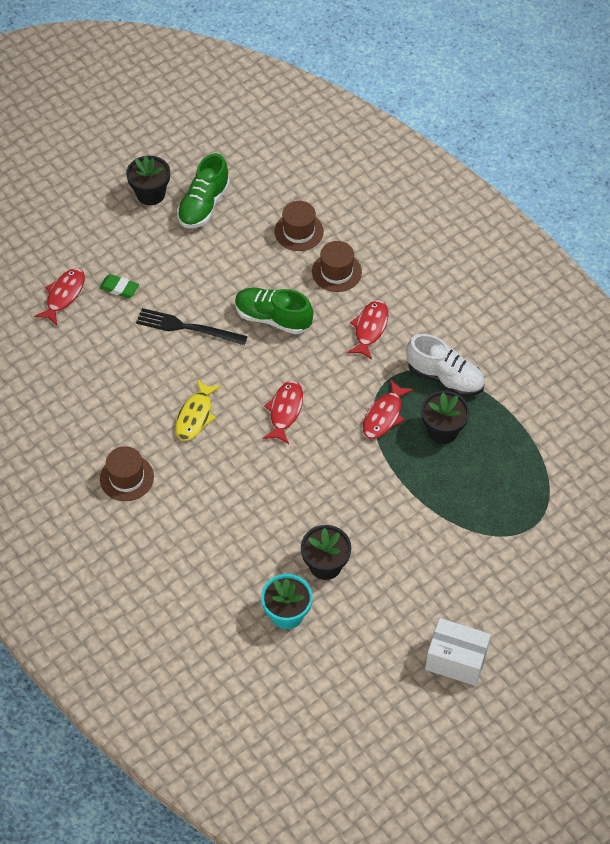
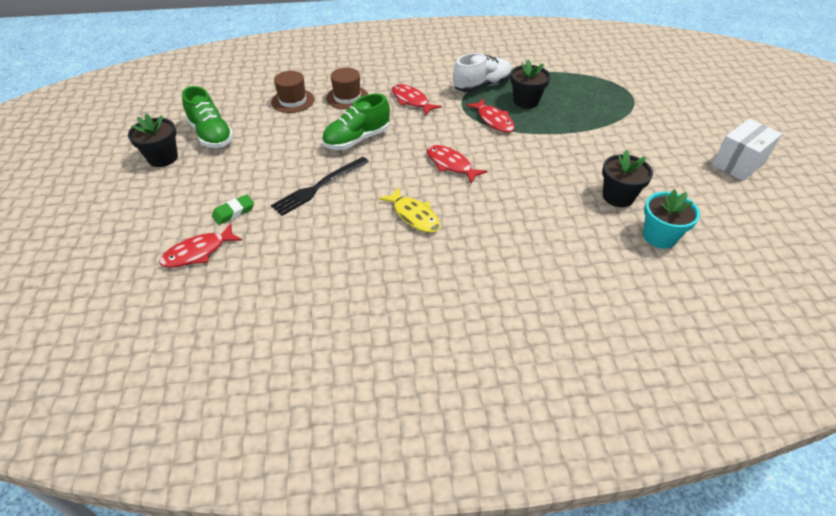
camera: 60 degrees left, 10 degrees down
red fish [35,268,85,325] -> red fish turned 90 degrees counterclockwise [160,223,243,268]
brown hat [100,446,154,501] -> none

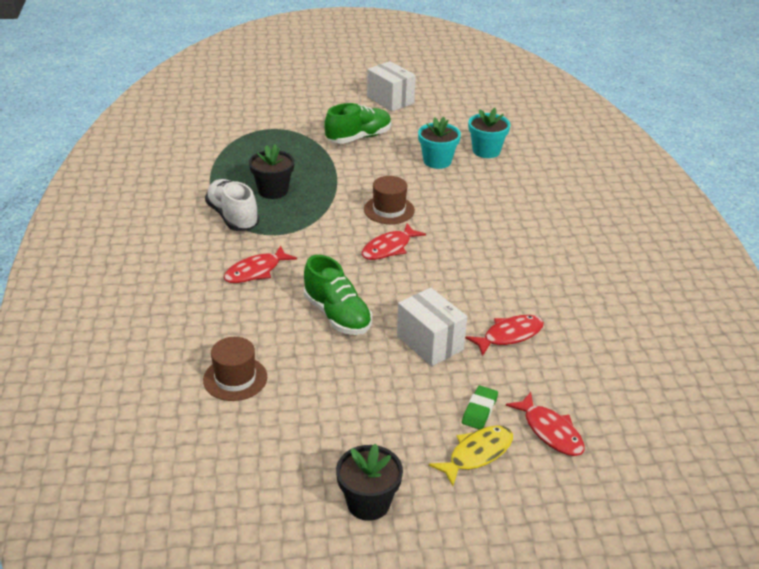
camera: 90 degrees left, 10 degrees down
green shoe [182,86,234,148] -> green shoe moved to [324,103,391,144]
green eraser [212,194,254,225] -> green eraser turned 60 degrees clockwise [462,386,498,430]
black fork [271,157,369,216] -> white box [397,288,467,366]
brown hat [326,68,368,109] -> brown hat moved to [364,176,415,224]
yellow fish [379,187,440,233] -> yellow fish moved to [429,426,513,486]
red fish [466,98,515,133] -> red fish moved to [465,315,544,356]
black flower pot [602,150,653,207] -> turquoise flower pot [418,117,461,169]

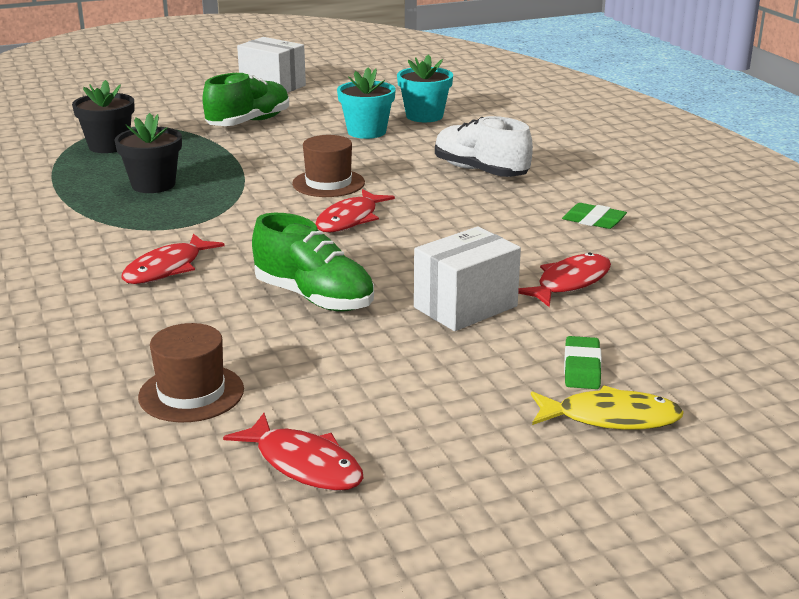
camera: 15 degrees left, 10 degrees down
white shoe [205,179,259,231] -> white shoe moved to [435,116,533,177]
black flower pot [336,444,403,521] -> black flower pot moved to [72,80,135,153]
white box [397,288,467,366] -> white box turned 75 degrees counterclockwise [414,226,521,331]
yellow fish [429,426,513,486] -> yellow fish turned 60 degrees clockwise [531,386,684,430]
red fish [506,392,585,456] -> red fish moved to [223,413,364,491]
none -> green eraser [562,203,627,229]

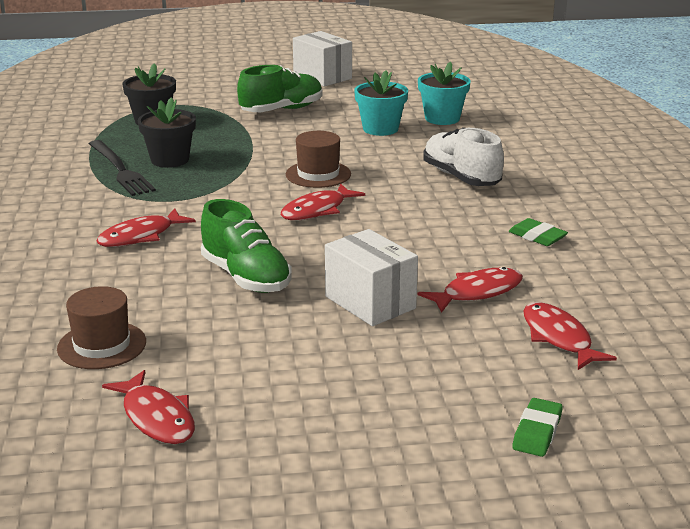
camera: 15 degrees right, 0 degrees up
white box [414,226,521,331] -> white box turned 75 degrees clockwise [325,229,418,326]
yellow fish [531,386,684,430] -> none
green eraser [564,336,602,389] -> green eraser moved to [512,398,563,457]
none -> black fork [89,140,156,196]
none -> red fish [523,302,617,370]

